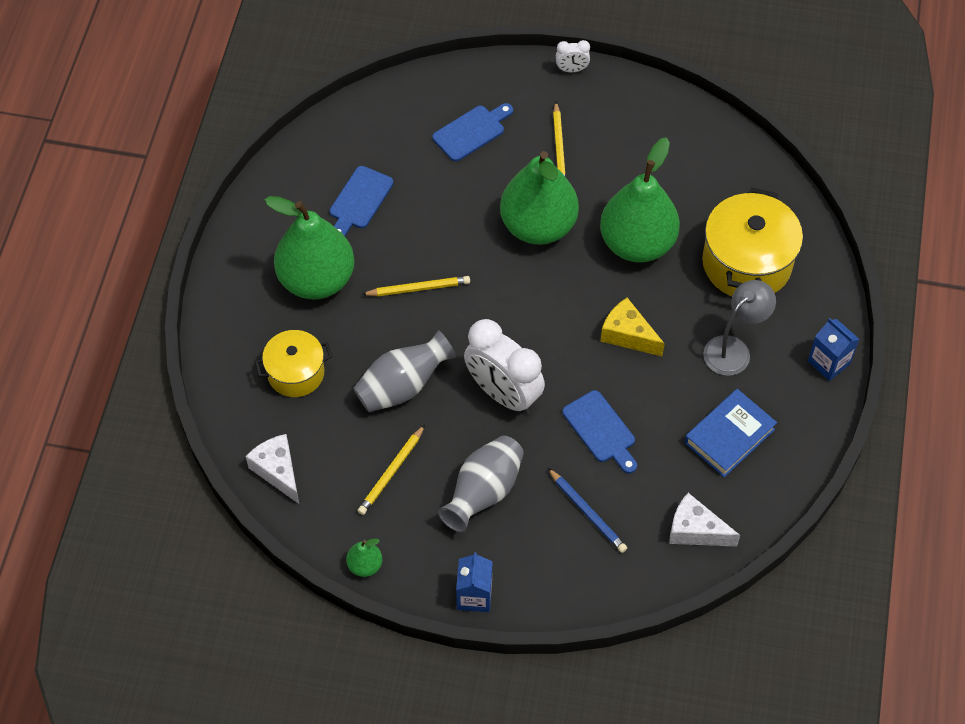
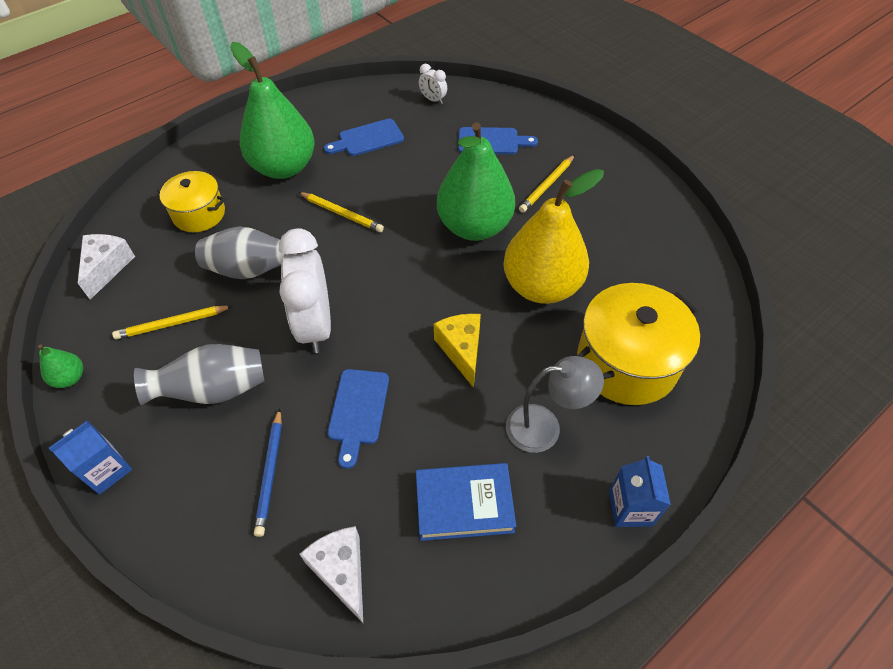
camera: 40 degrees right, 5 degrees down
white clock [556,40,590,72] -> white clock moved to [419,64,447,104]
green pear [600,137,680,262] -> yellow pear [503,169,604,304]

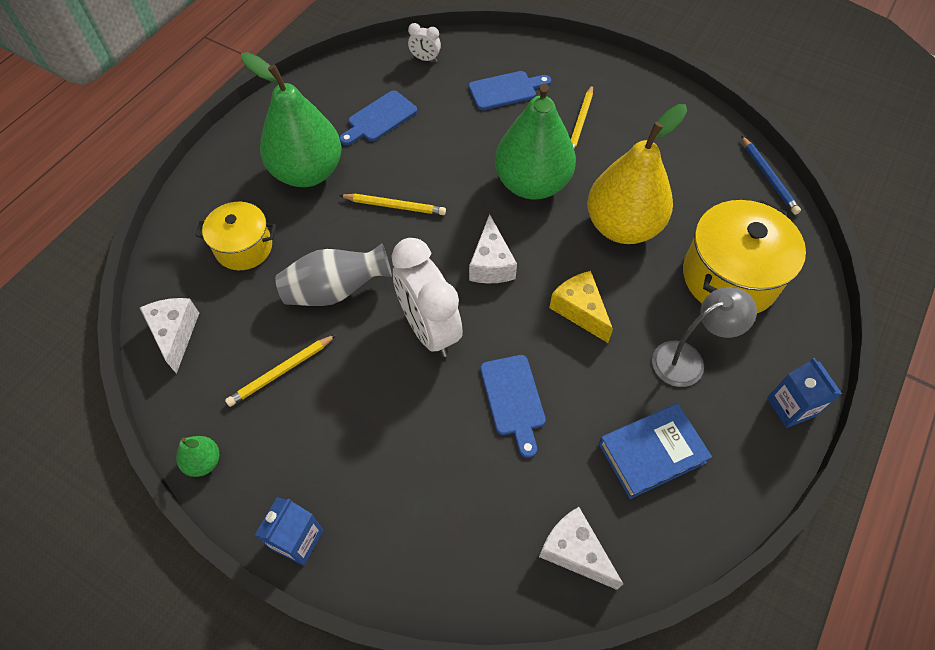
camera: 20 degrees left, 5 degrees up
grey vase [134,344,264,405] -> none
blue pencil [254,408,282,537] -> blue pencil moved to [741,135,801,215]
none -> white cheese [469,214,517,283]

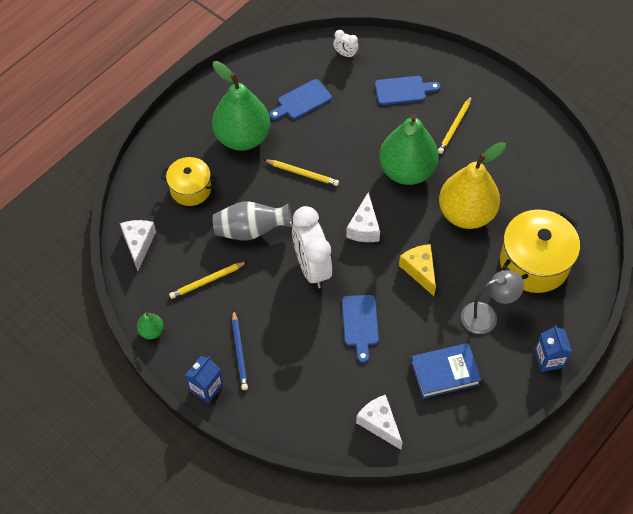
camera: 10 degrees right, 0 degrees up
blue pencil [741,135,801,215] -> blue pencil moved to [232,310,248,390]

